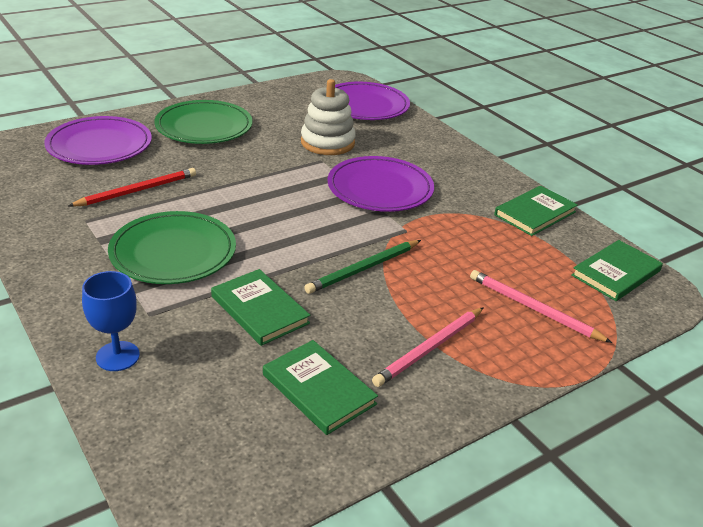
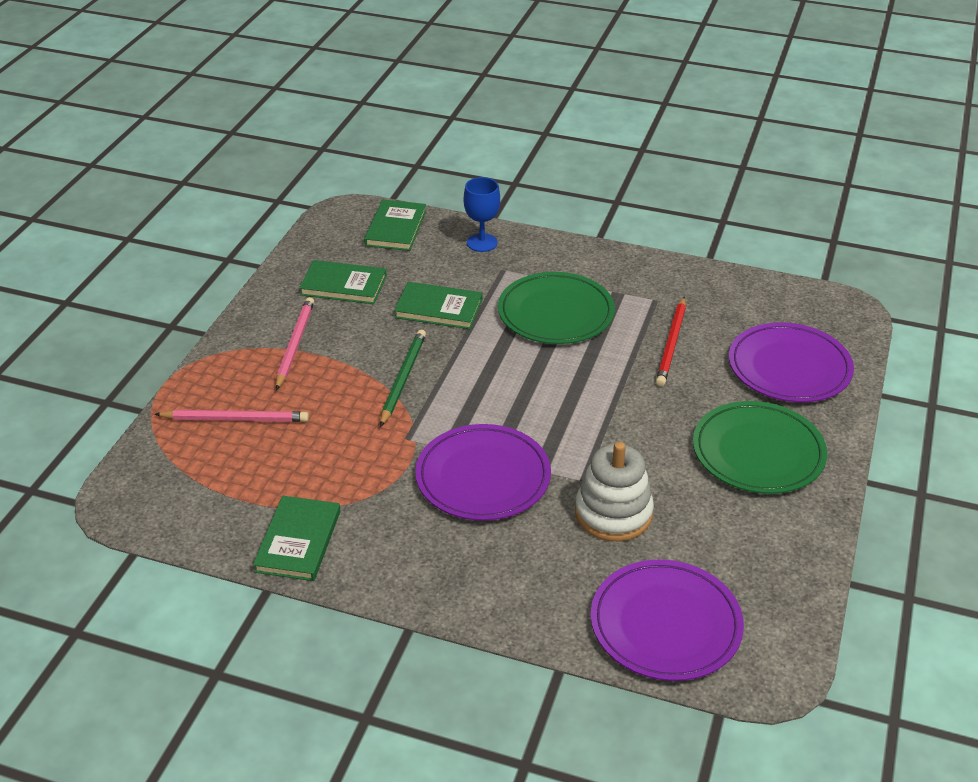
camera: 145 degrees right, 5 degrees up
green book [571,240,663,301] -> green book moved to [364,200,426,251]

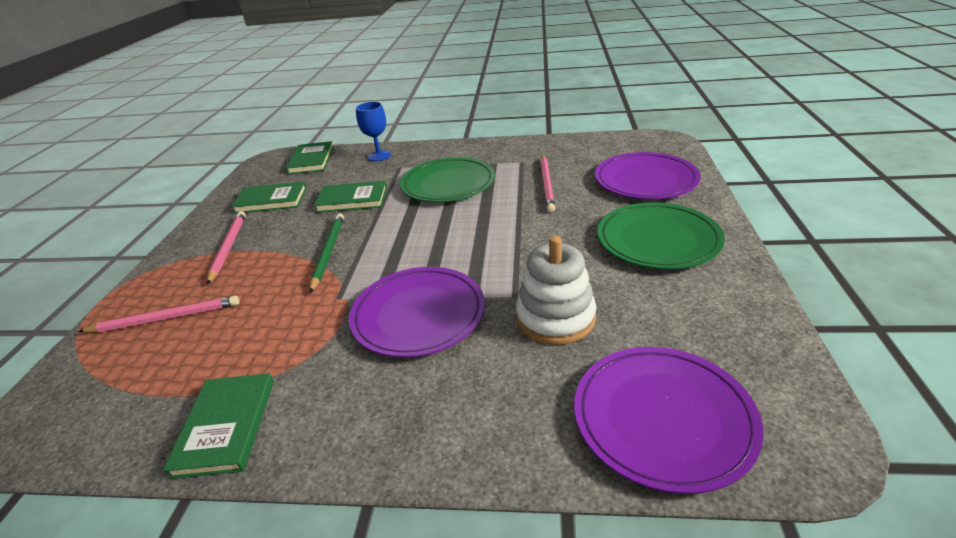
camera: 10 degrees left, 5 degrees down
red pencil [656,297,686,386] -> pink pencil [540,155,555,212]

